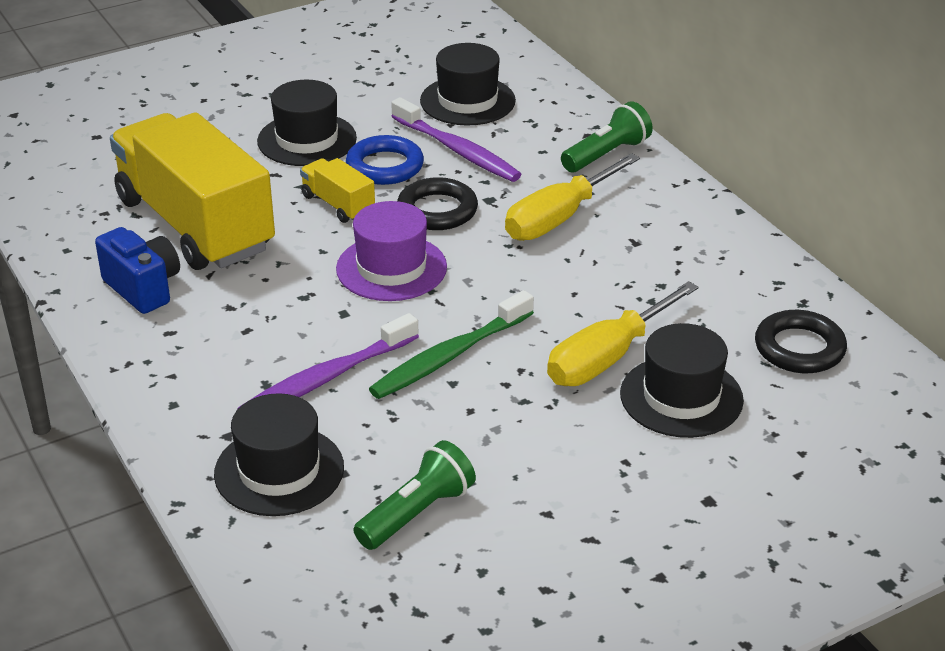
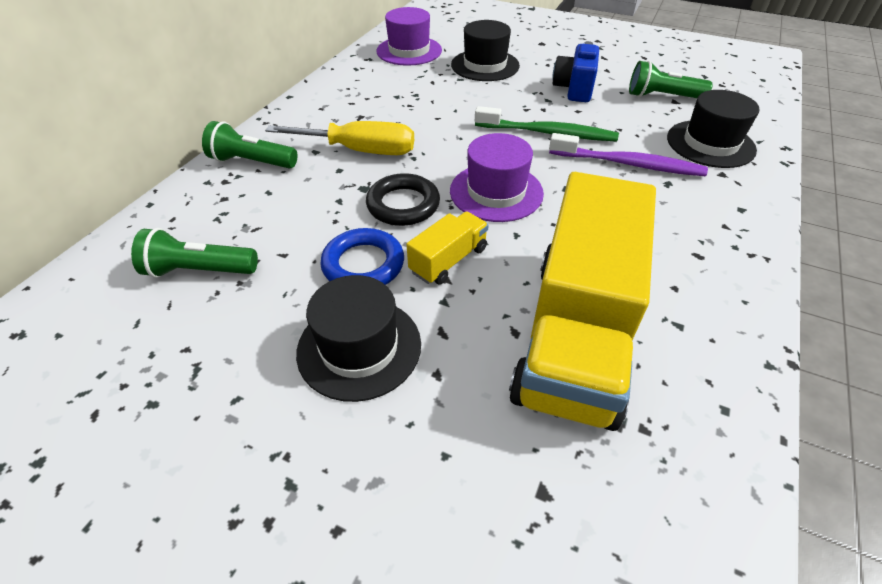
camera: 125 degrees left, 10 degrees up
blue camera [95,227,180,314] -> blue camera moved to [552,41,599,102]
yellow truck [300,158,375,223] -> yellow truck turned 150 degrees counterclockwise [406,211,489,285]
purple toothbrush [391,97,522,182] -> none
black hat [420,43,516,126] -> green flashlight [131,228,258,278]
yellow screwdriver [547,281,699,386] -> none
black ring [755,310,847,373] -> purple hat [377,7,442,66]

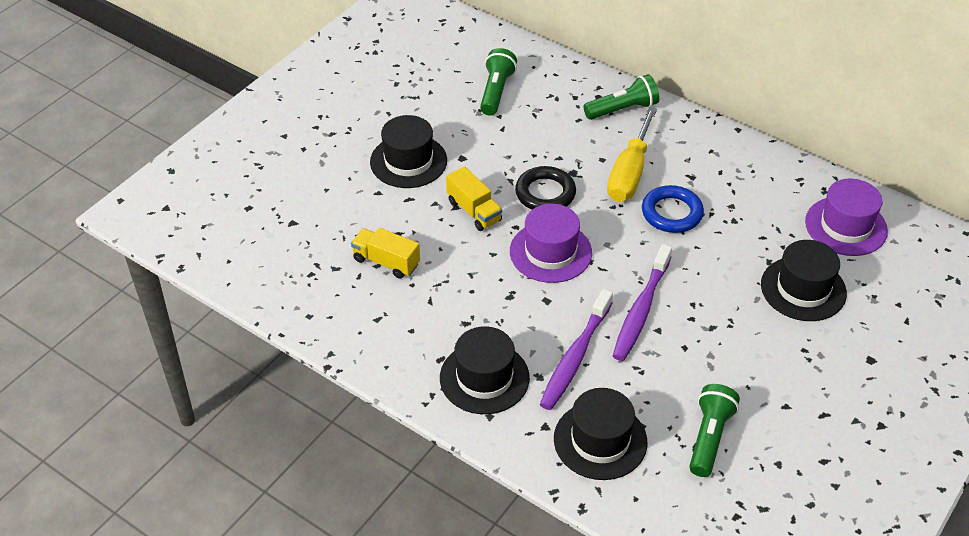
camera: 100 degrees right, 0 degrees up
green flashlight [202,121,298,169] -> green flashlight turned 45 degrees clockwise [584,74,659,120]
blue ring [320,228,404,285] -> blue ring moved to [642,185,704,233]
green toothbrush [475,106,619,142] -> purple toothbrush [613,244,672,361]
yellow truck [509,172,656,431] -> yellow truck [351,228,420,279], size x0.43
blue camera [552,41,599,102] -> none
none -> black hat [440,326,530,414]

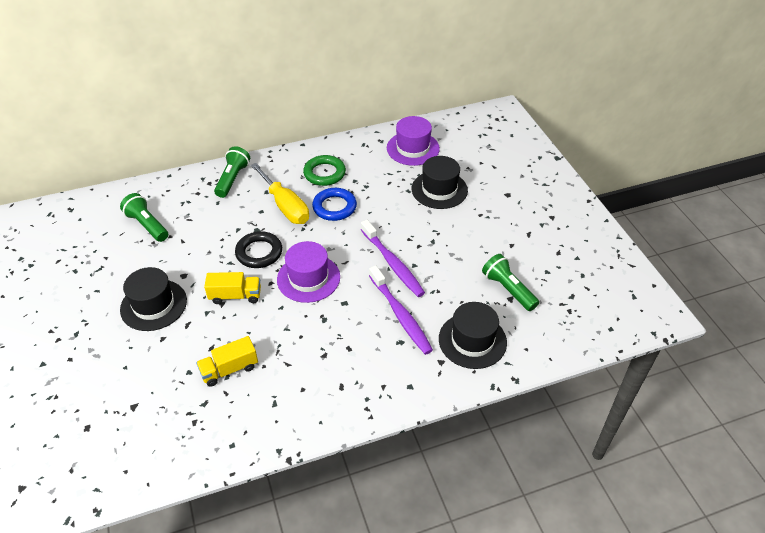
camera: 55 degrees left, 0 degrees up
black hat [440,326,530,414] -> none
none -> green ring [303,155,346,186]

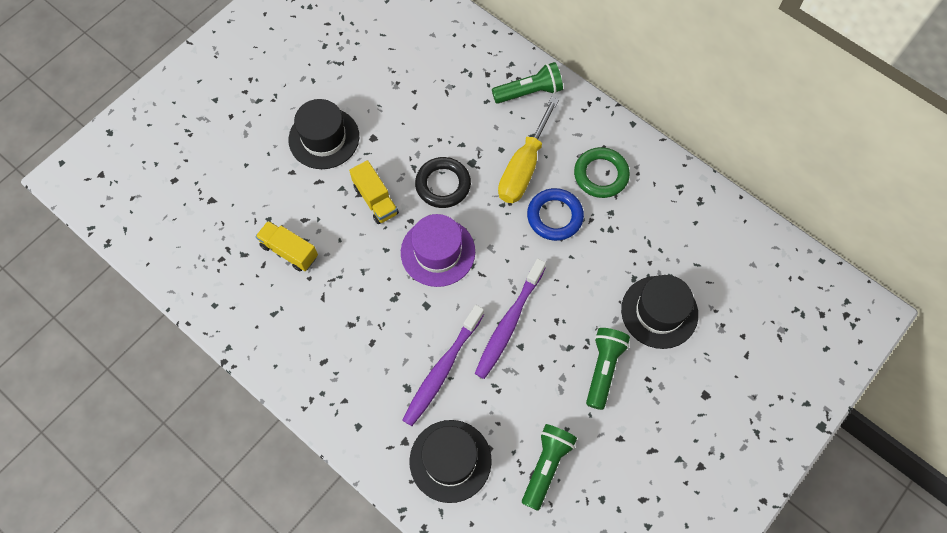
camera: 60 degrees right, 20 degrees up
green flashlight [120,193,168,242] -> green flashlight moved to [586,328,630,410]
purple hat [387,116,440,166] -> none

